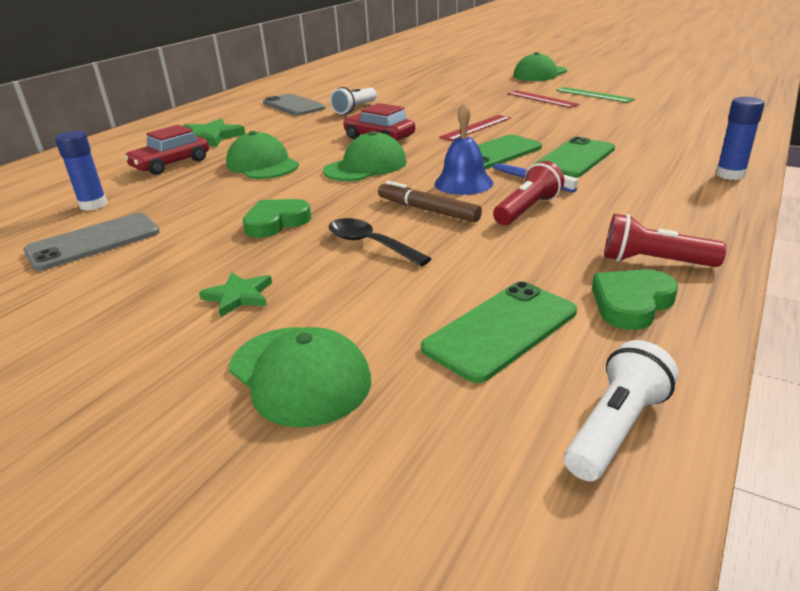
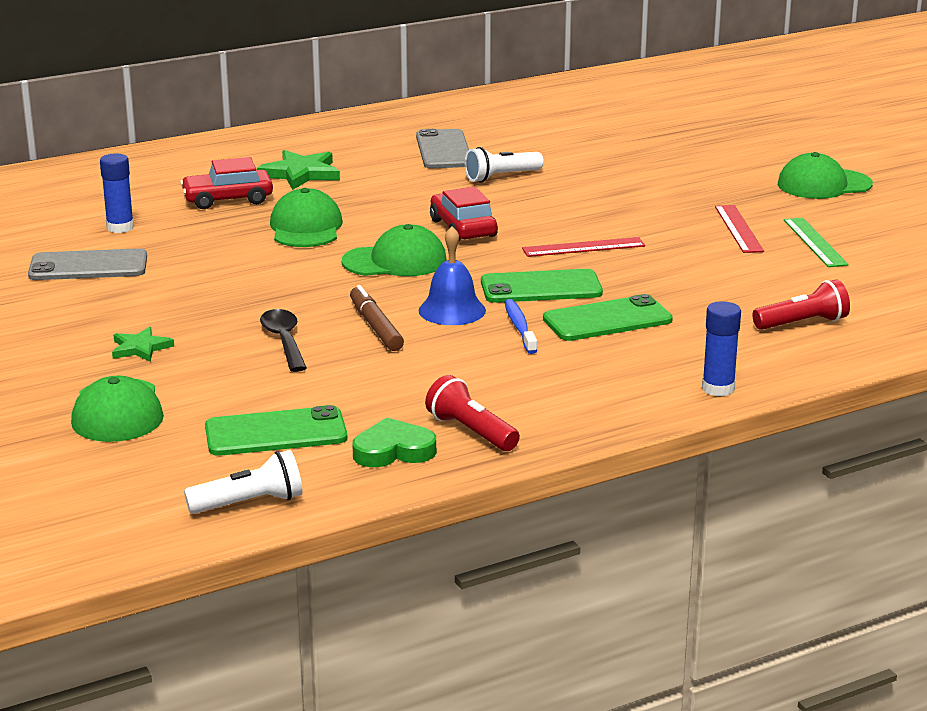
camera: 30 degrees right, 5 degrees down
green heart [243,199,311,238] -> none
red flashlight [493,161,564,225] -> red flashlight moved to [752,279,850,330]

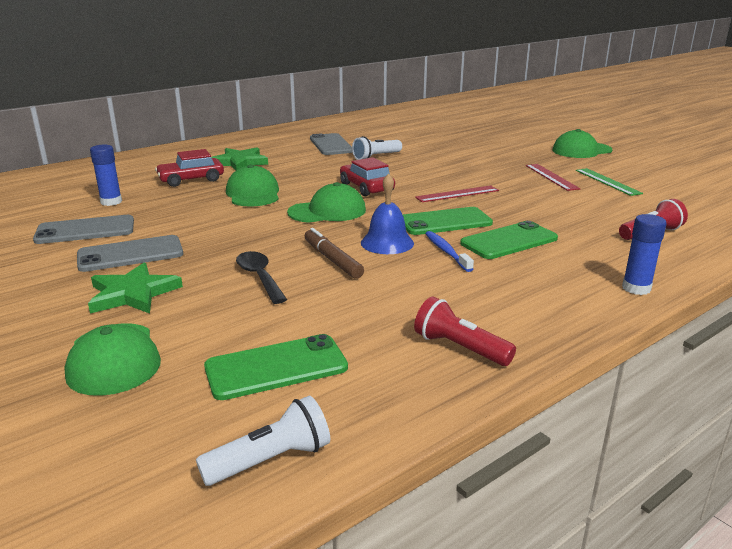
camera: 10 degrees left, 0 degrees up
green star [112,327,174,362] -> green star [88,262,183,314], size x1.63
green heart [352,418,436,467] -> none
none -> grey phone [77,235,183,272]

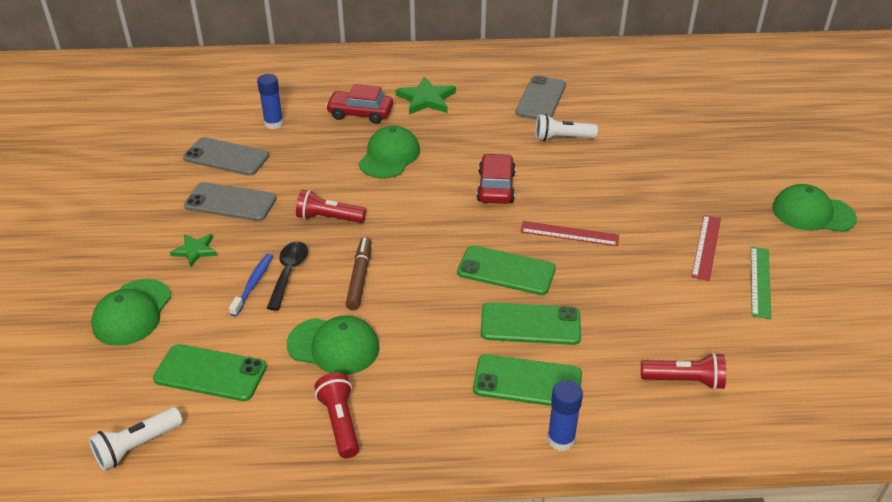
camera: 35 degrees right, 15 degrees up
green star [88,262,183,314] -> green star [170,234,217,267], size x0.61
white flashlight [196,396,330,486] -> white flashlight turned 135 degrees clockwise [89,407,183,471]
green cap [287,182,366,223] -> green cap moved to [287,315,380,375]
blue bell [361,173,414,254] -> none
blue toothbrush [425,231,474,272] -> blue toothbrush moved to [229,254,273,317]
none -> red flashlight [296,190,366,223]
none -> green phone [473,354,582,406]

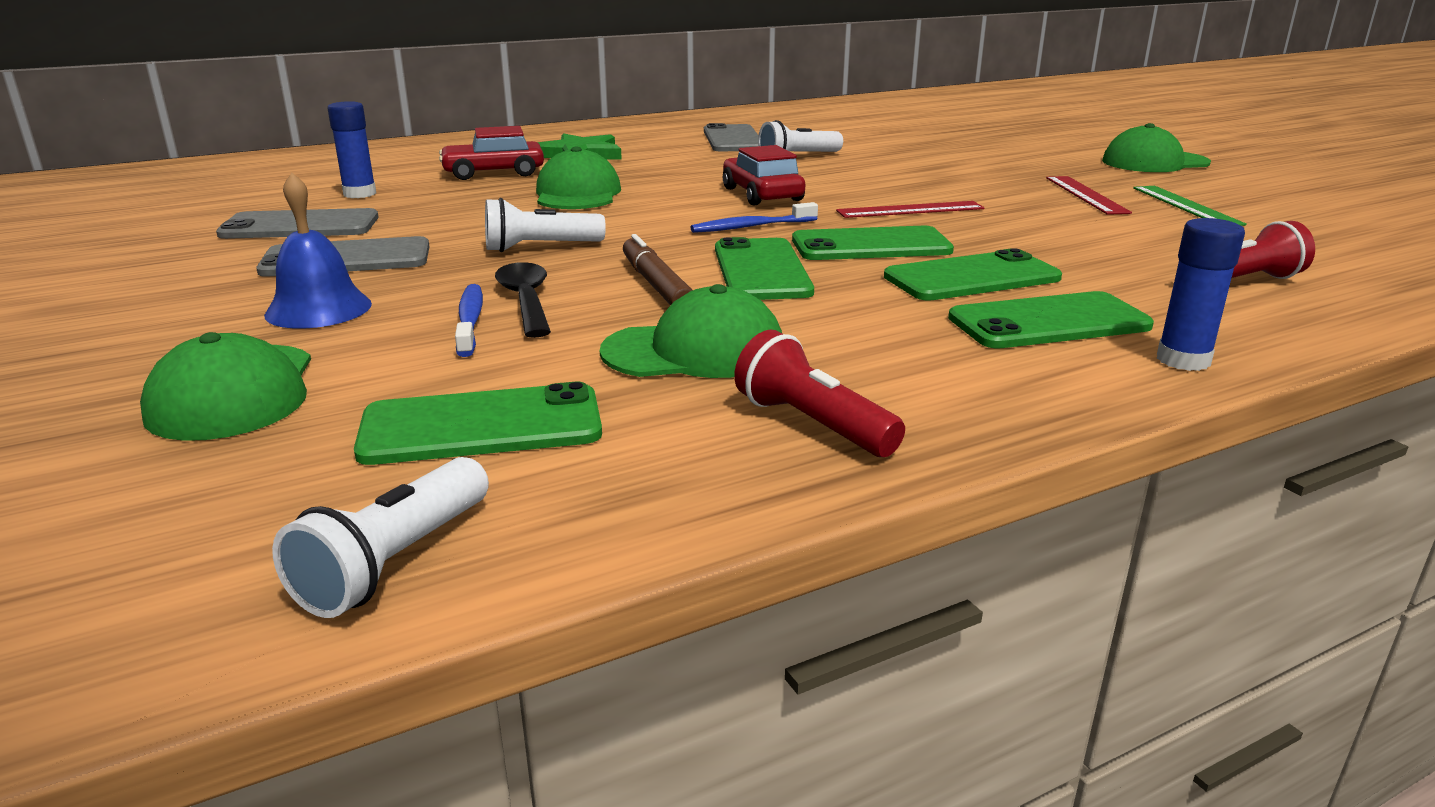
camera: 25 degrees left, 15 degrees down
green star [170,234,217,267] -> blue bell [264,172,372,329]
red flashlight [296,190,366,223] -> white flashlight [485,198,606,252]
none -> blue toothbrush [690,202,818,233]
none -> green phone [715,237,814,300]

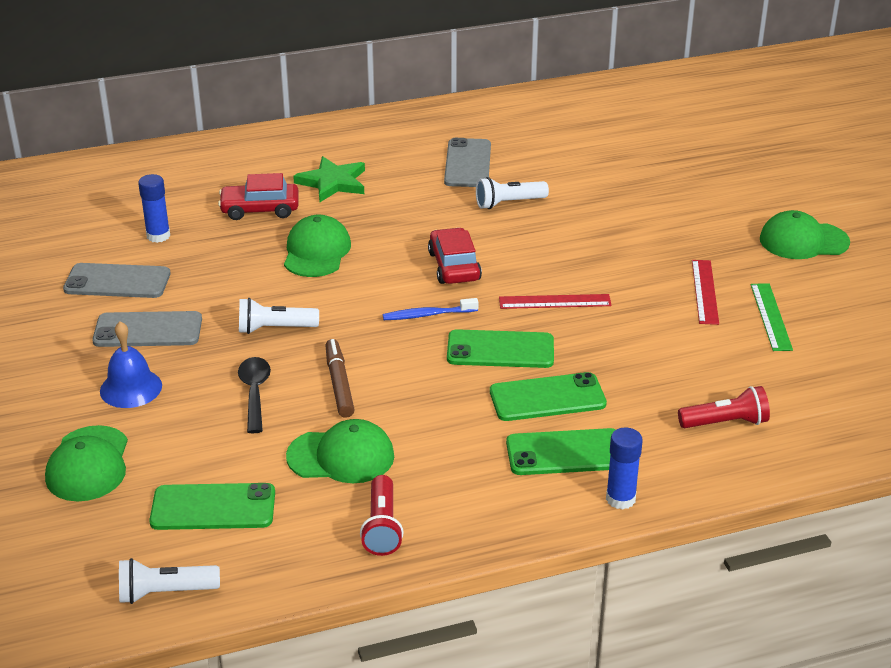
camera: 10 degrees right, 10 degrees up
white flashlight [272,457,489,618] -> white flashlight turned 45 degrees clockwise [119,558,220,604]
blue toothbrush [455,284,483,357] -> none
green phone [715,237,814,300] -> none
red flashlight [734,330,905,457] -> red flashlight turned 150 degrees counterclockwise [360,475,404,556]

